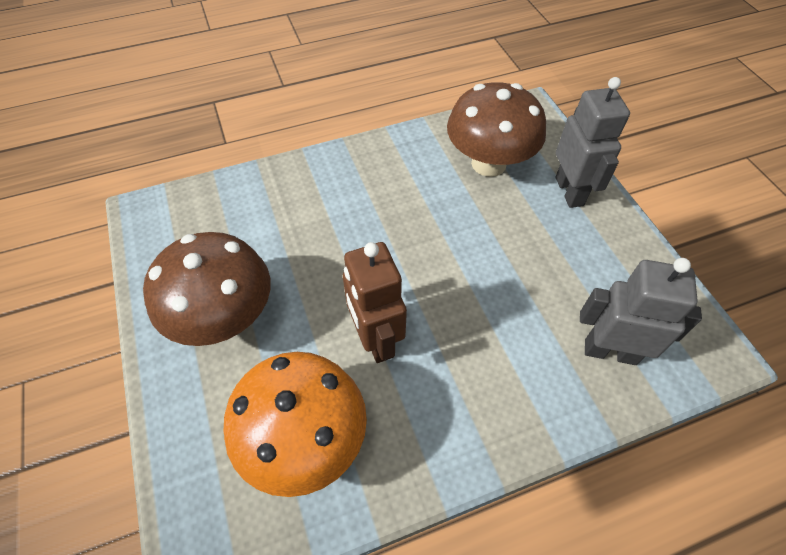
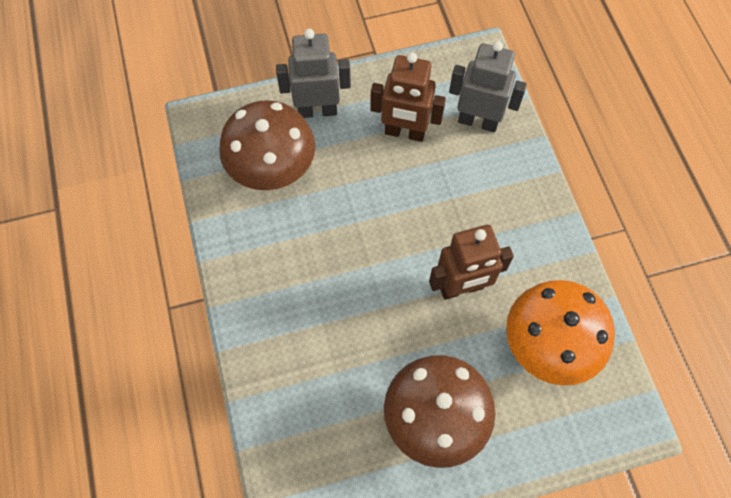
camera: 85 degrees left, 10 degrees up
grey robot [580,258,702,365] -> grey robot turned 90 degrees clockwise [449,41,527,132]
none -> brown robot [370,52,446,142]

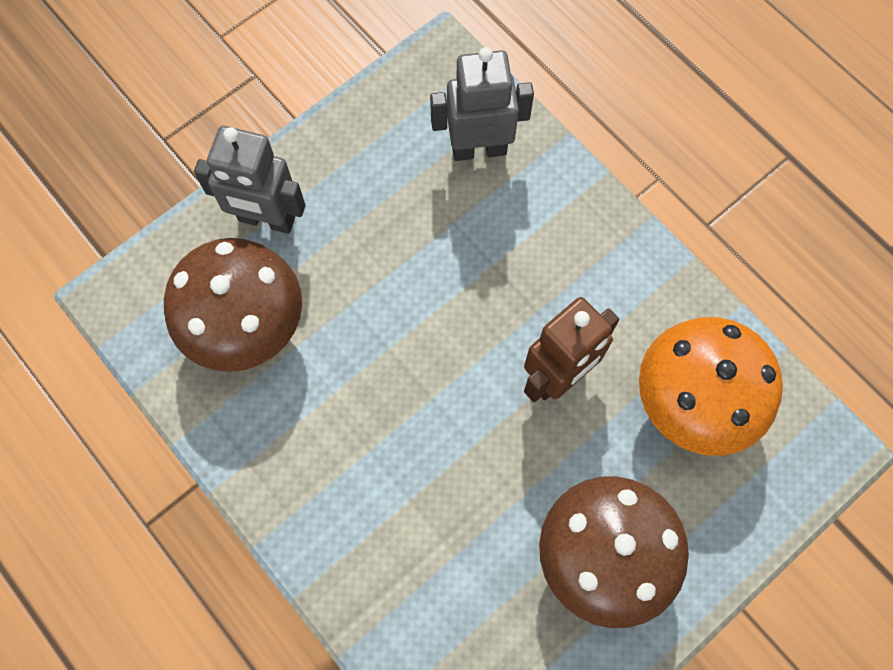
camera: 25 degrees left, 5 degrees up
grey robot [276,29,351,118] -> grey robot turned 135 degrees counterclockwise [194,126,306,234]
brown robot [370,52,446,142] -> none

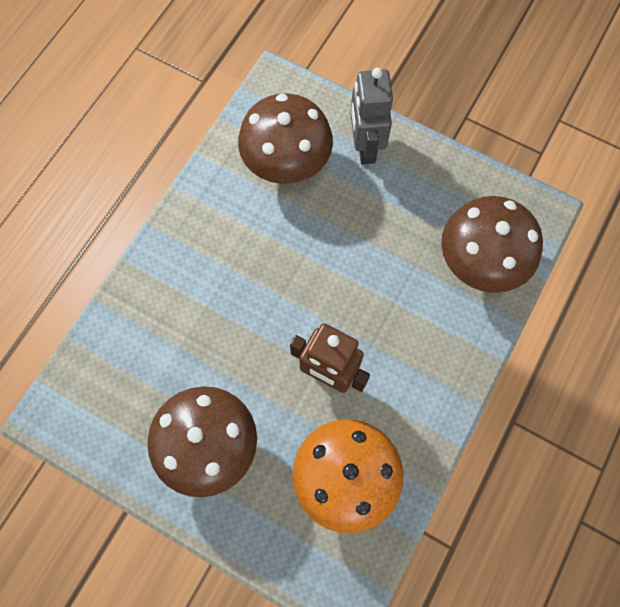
camera: 70 degrees right, 0 degrees up
grey robot [430,47,534,161] -> brown mushroom [441,196,543,293]

